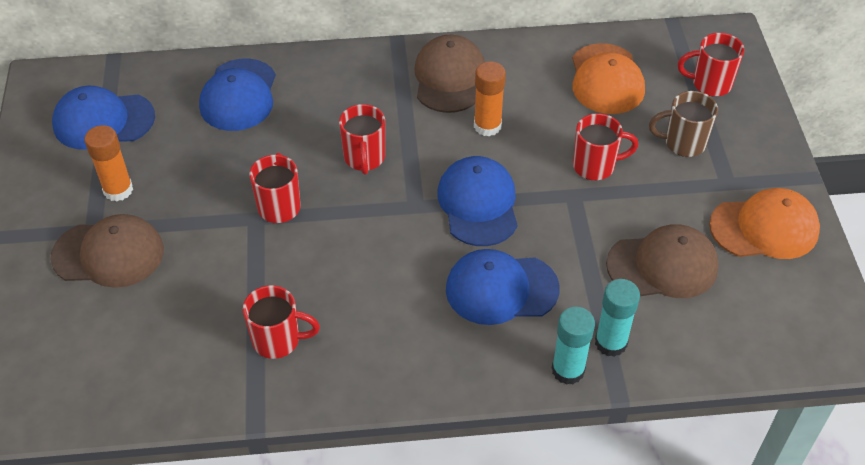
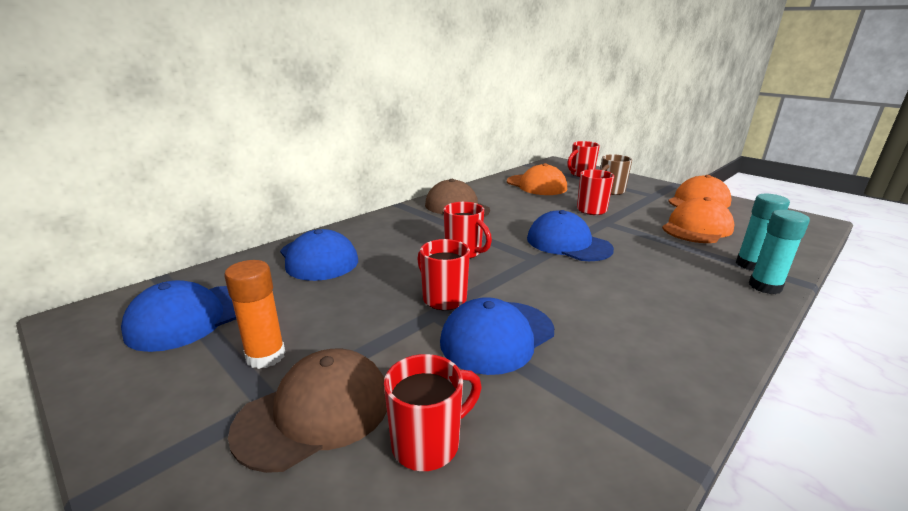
camera: 40 degrees left, 25 degrees down
red mug [243,285,320,359] -> red mug moved to [384,354,481,471]
blue cap [446,249,560,325] -> blue cap moved to [440,297,554,375]
orange glue stick [474,61,506,136] -> none
brown cap [606,225,719,298] -> orange cap [662,197,735,243]

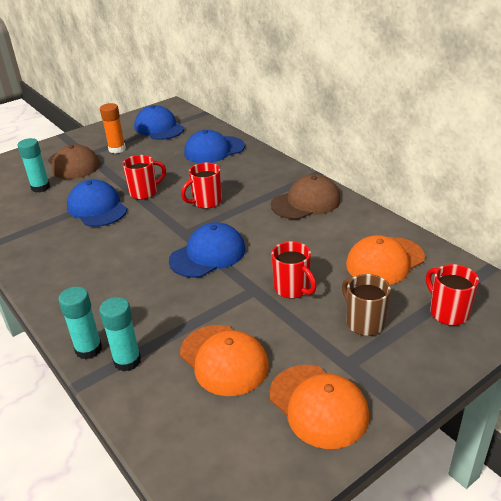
camera: 100 degrees right, 10 degrees up
red mug [384,354,481,471] -> turquoise glue stick [17,138,50,193]

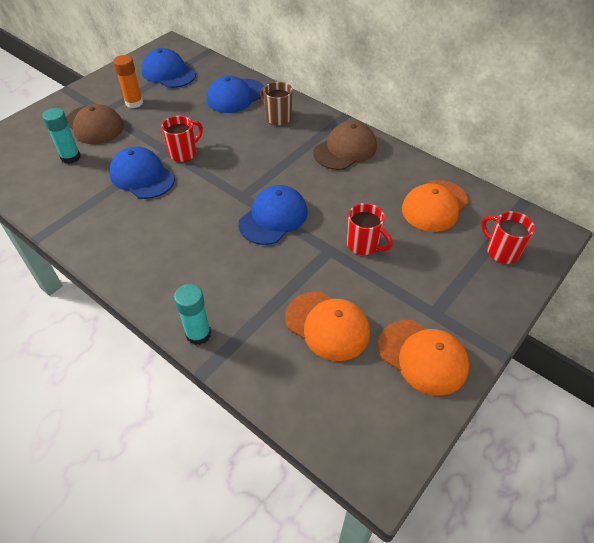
camera: 15 degrees left, 15 degrees up
turquoise glue stick [99,297,141,372] -> none
red mug [181,162,222,209] -> none
brown mug [342,274,391,336] -> brown mug moved to [260,82,293,126]

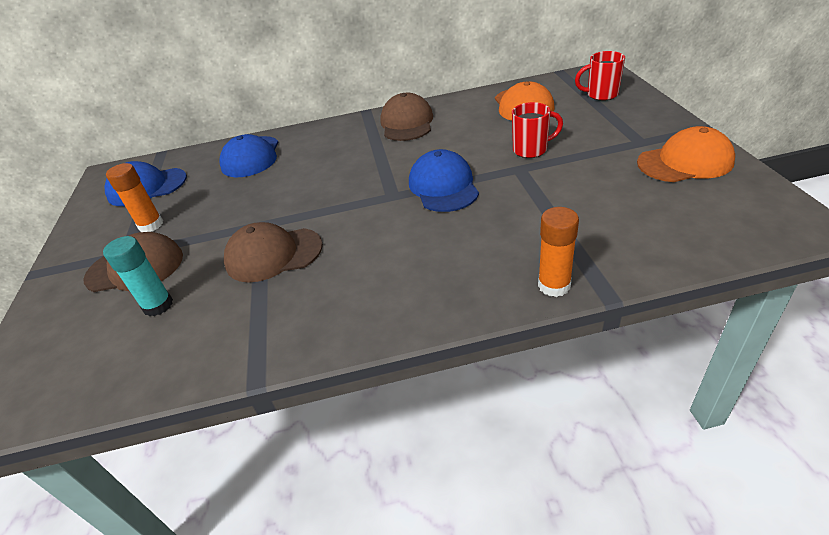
camera: 45 degrees left, 10 degrees down
blue cap [109,146,175,199] -> brown cap [224,222,323,283]
red mug [161,116,203,162] -> none
turquoise glue stick [174,284,211,345] -> orange glue stick [538,207,579,297]
brown mug [260,82,293,126] -> none
orange cap [285,291,370,361] -> none

